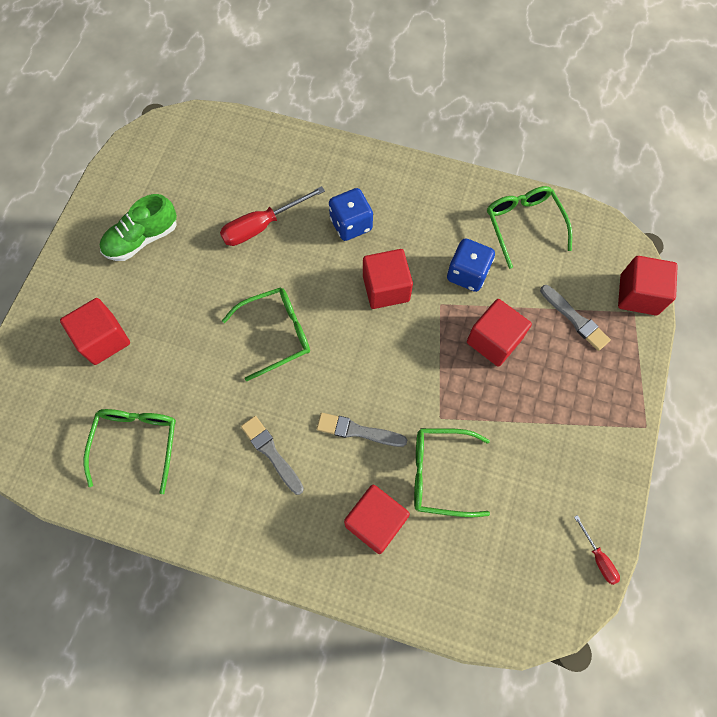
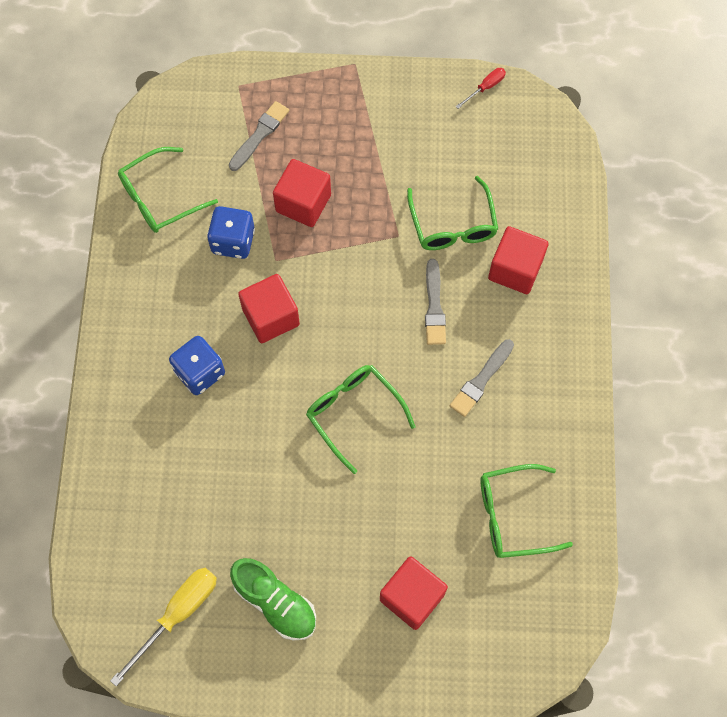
camera: 105 degrees left, 0 degrees up
red screwdriver [220,186,325,246] -> none
red cube [618,256,678,315] -> none
none -> yellow screwdriver [110,568,217,686]

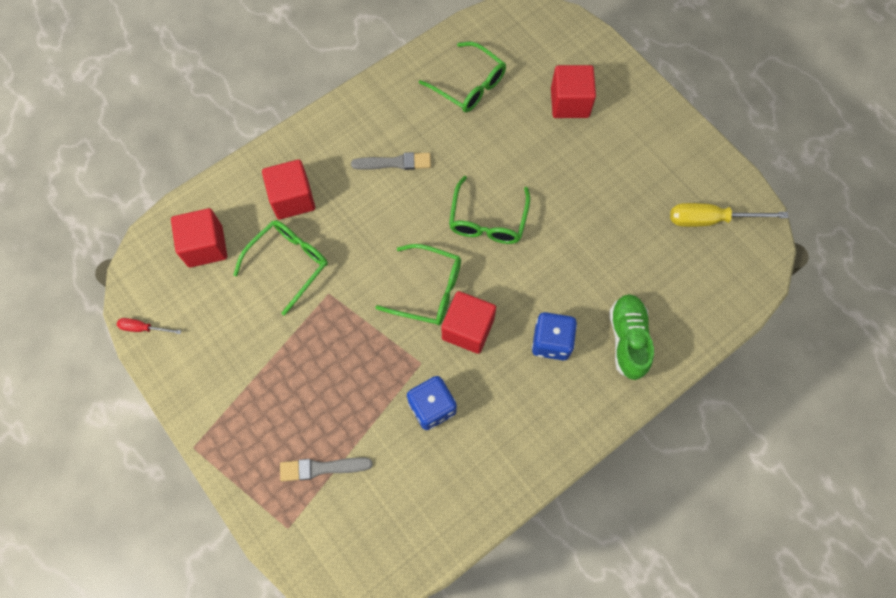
camera: 130 degrees left, 0 degrees up
green glasses [118,147,218,233] -> green glasses moved to [375,244,461,325]
green shoe [230,558,316,641] -> green shoe moved to [609,294,654,380]
red cube [273,159,331,227] -> red cube moved to [171,208,227,268]
grey brush [425,259,446,345] -> none

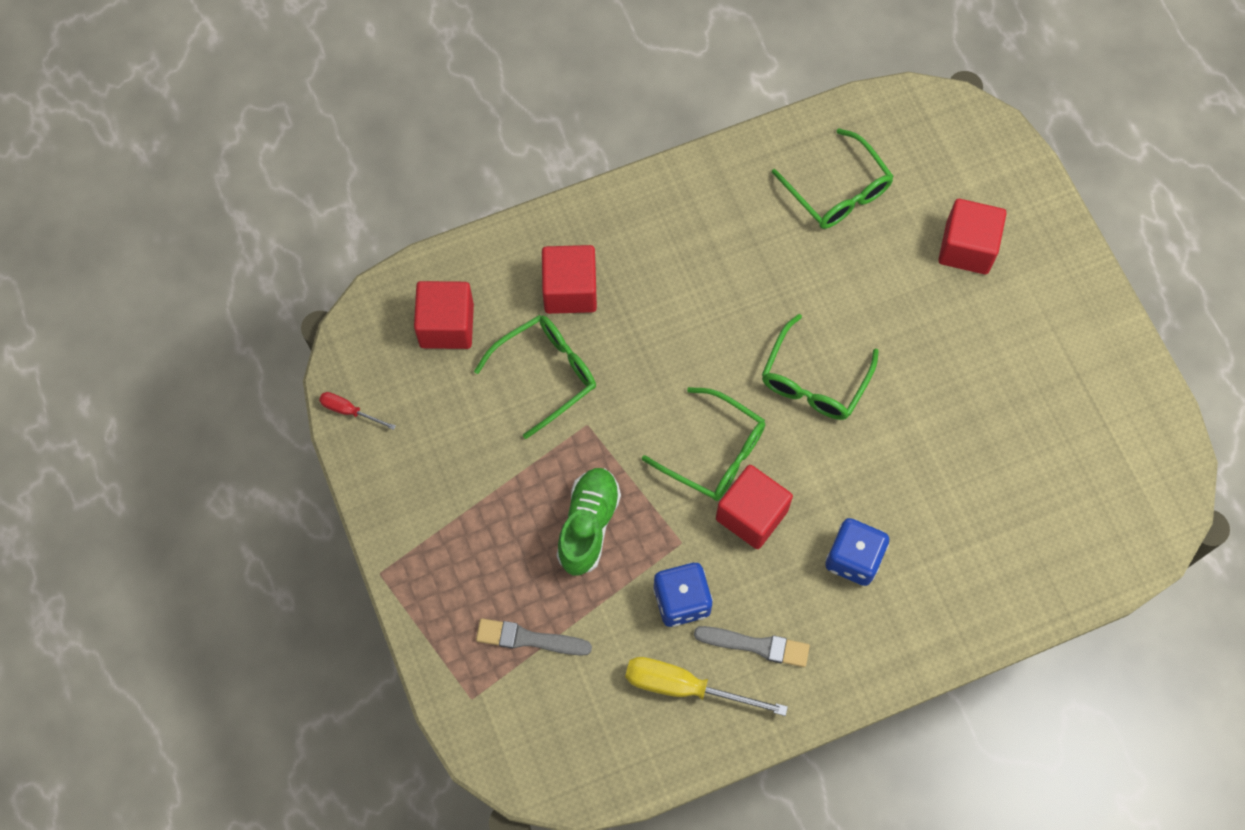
camera: 15 degrees right, 0 degrees up
grey brush [351,152,431,170] -> grey brush moved to [694,626,810,667]
green shoe [609,294,654,380] -> green shoe moved to [557,468,621,575]
yellow screwdriver [670,203,789,227] -> yellow screwdriver moved to [625,657,788,716]

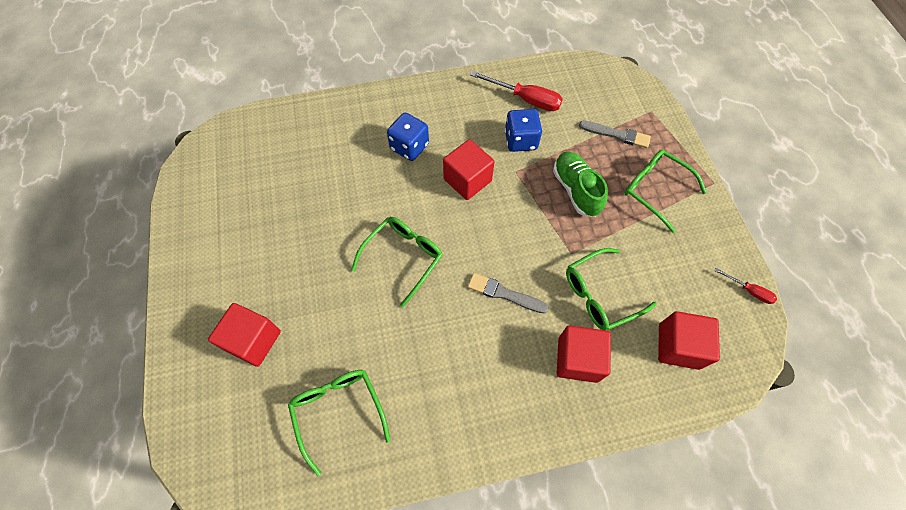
camera: 170 degrees left, 5 degrees down
green shoe [557,468,621,575] -> green shoe turned 135 degrees clockwise [553,152,608,217]
yellow screwdriver [625,657,788,716] -> red screwdriver [470,71,563,111]
green glasses [642,387,765,501] -> green glasses moved to [625,150,707,233]
grey brush [694,626,810,667] -> grey brush moved to [468,273,549,314]

